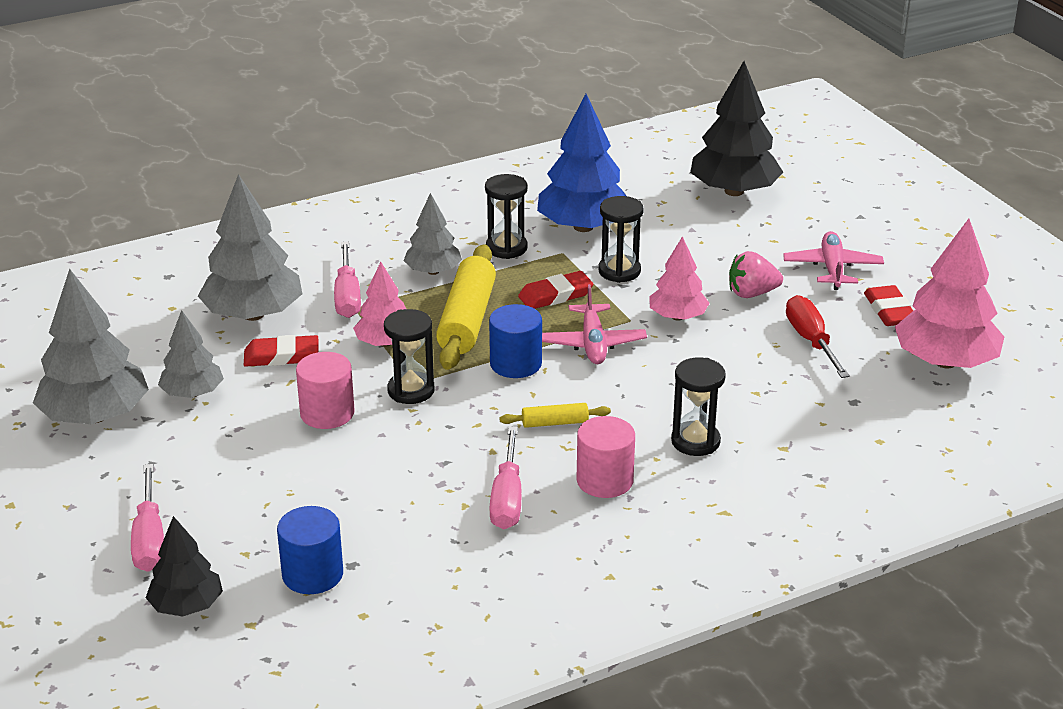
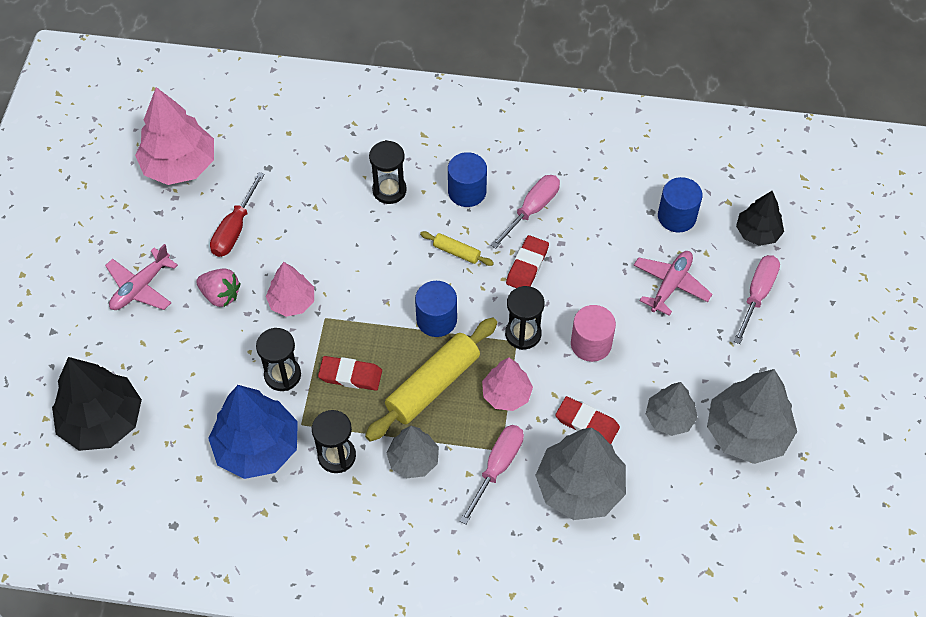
camera: 145 degrees left, 25 degrees up
pink plane [542,284,647,364] -> pink plane moved to [634,251,712,316]
pink cylinder [577,416,635,498] -> blue cylinder [448,152,487,207]
red eraser [864,285,913,326] -> red eraser moved to [506,235,549,288]

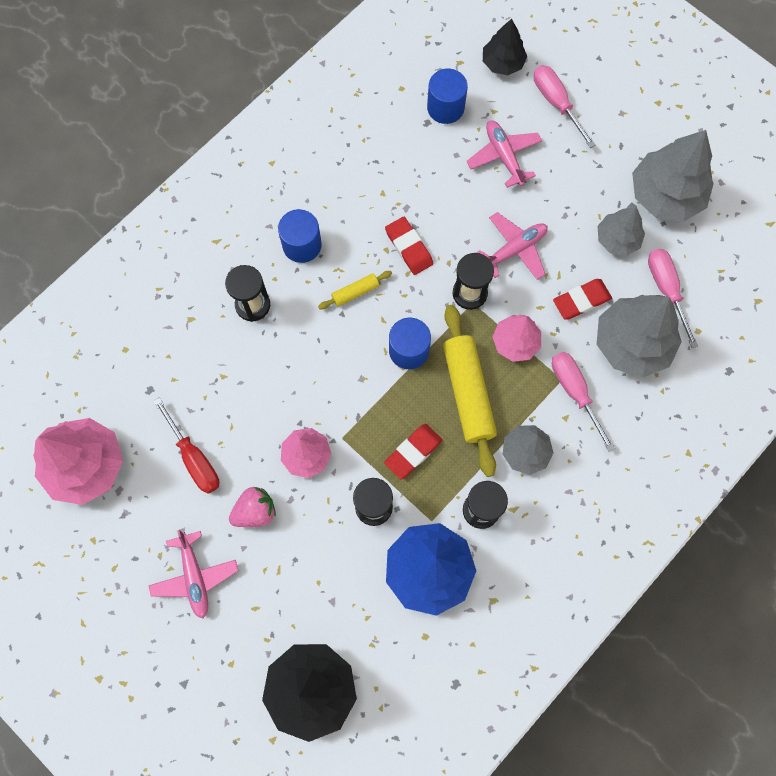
camera: 55 degrees left, 15 degrees up
pink screwdriver [491,175,560,249] -> pink screwdriver moved to [648,249,698,348]
pink cylinder [571,305,616,362] -> pink plane [476,212,548,280]

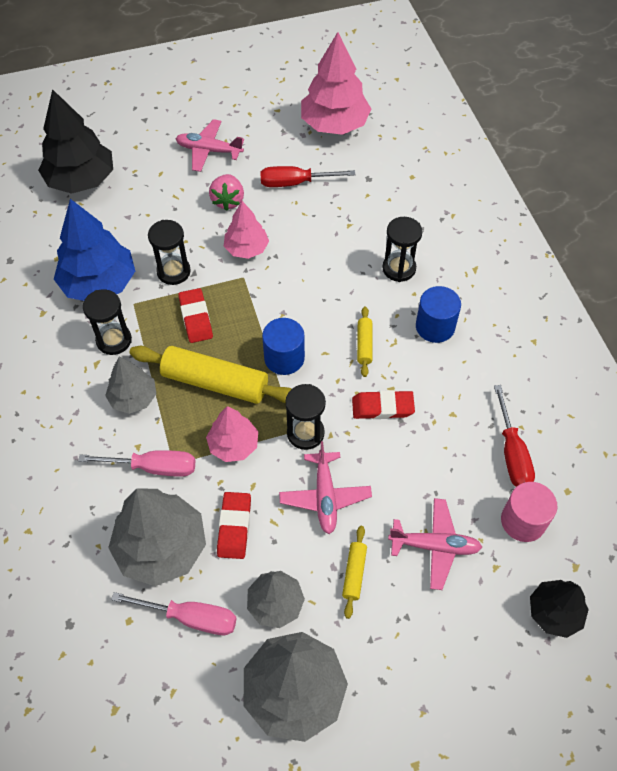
camera: 120 degrees right, 15 degrees down
blue cylinder [427,69,468,124] -> pink cylinder [501,482,557,542]
pink screwdriver [534,65,596,148] -> none
none -> yellow rolling pin [342,526,367,619]
none -> red screwdriver [494,385,535,487]

